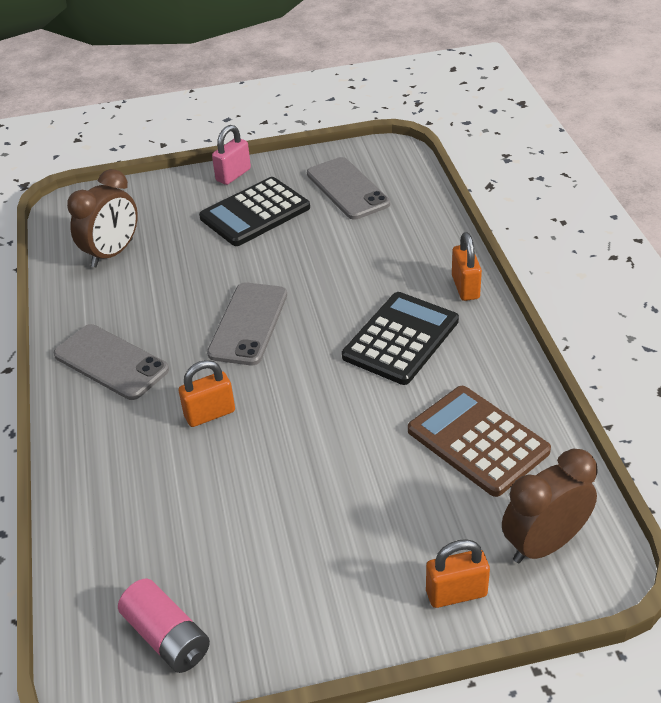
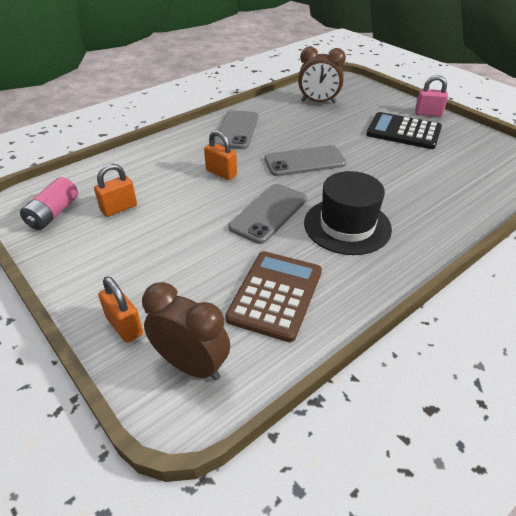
camera: 60 degrees right, 0 degrees up
grey phone [307,157,390,219] -> grey phone moved to [228,184,307,244]
black calculator [342,292,459,385] -> black hat [304,171,392,255]
orange padlock [452,232,482,301] -> orange padlock moved to [94,163,137,217]

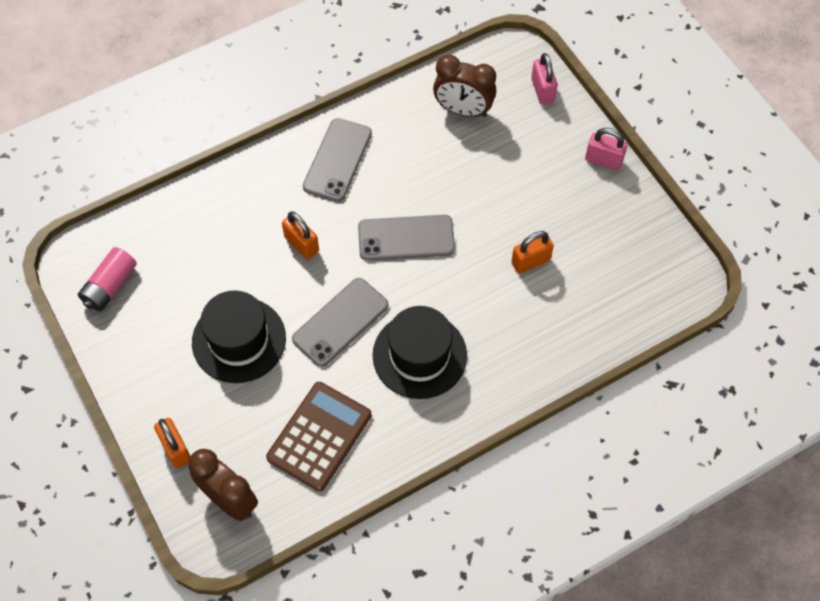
camera: 10 degrees right, 20 degrees up
orange padlock [94,163,137,217] -> orange padlock moved to [511,231,554,274]
black calculator [366,112,442,149] -> none
none -> black hat [192,290,286,383]
none -> pink padlock [531,53,557,105]

